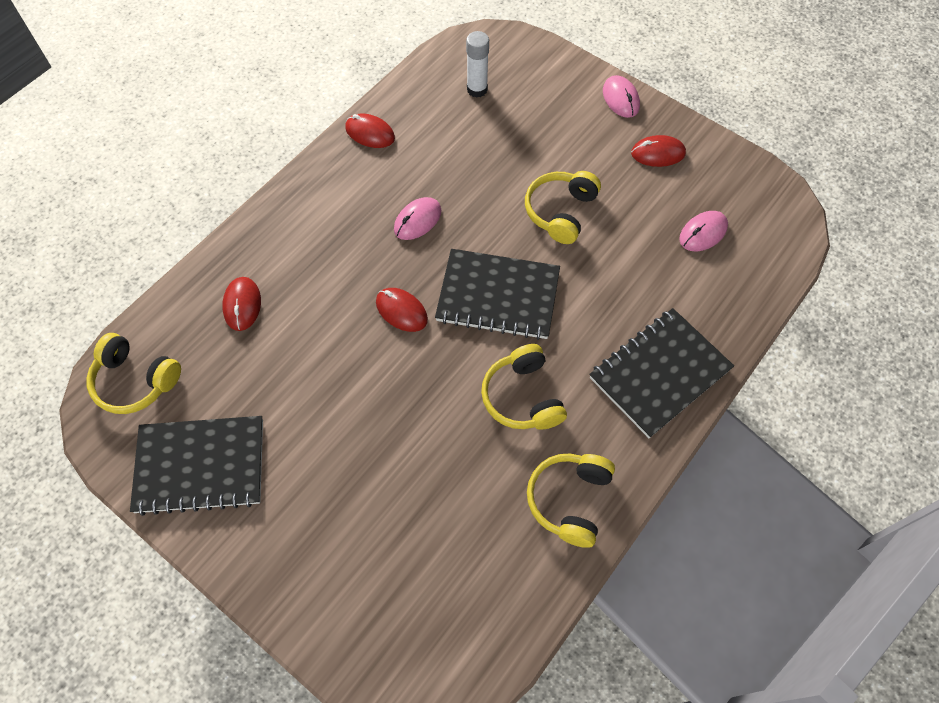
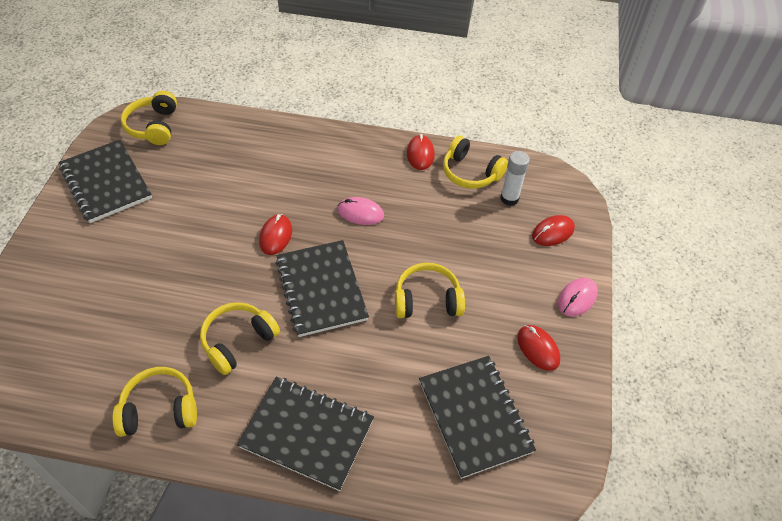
camera: 60 degrees right, 10 degrees down
red mouse [222,277,261,331] -> red mouse moved to [532,215,575,246]
pink mouse [679,211,728,251] -> black notebook [419,356,536,479]
none -> yellow headphones [443,136,508,189]

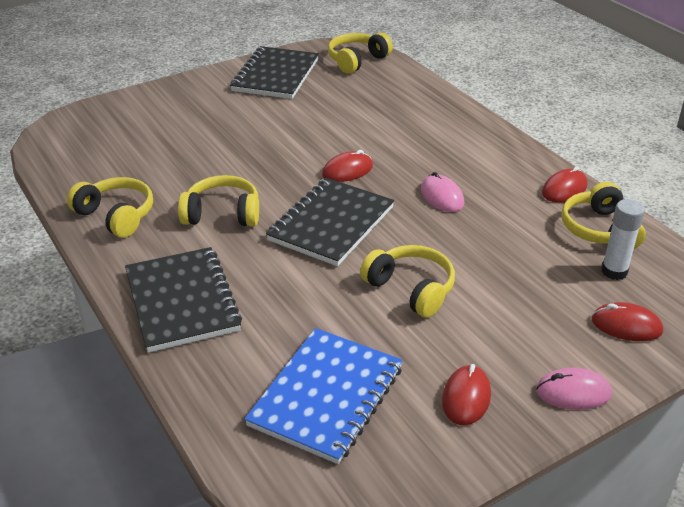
camera: 50 degrees right, 15 degrees down
black notebook [419,356,536,479] -> blue notebook [244,328,403,464]

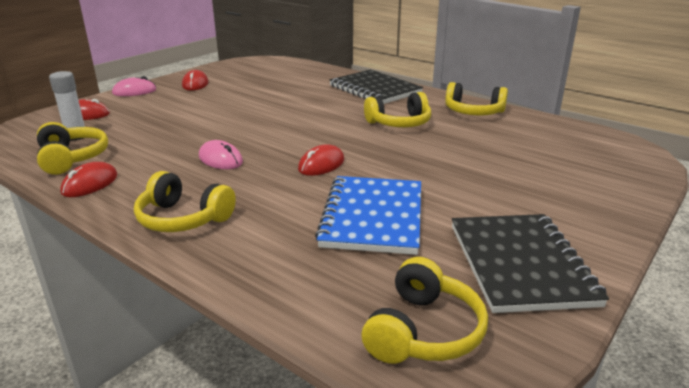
camera: 160 degrees right, 10 degrees down
blue notebook [244,328,403,464] -> blue notebook moved to [315,176,421,255]
black notebook [266,178,394,266] -> none
yellow headphones [360,245,455,318] -> yellow headphones moved to [134,171,236,232]

